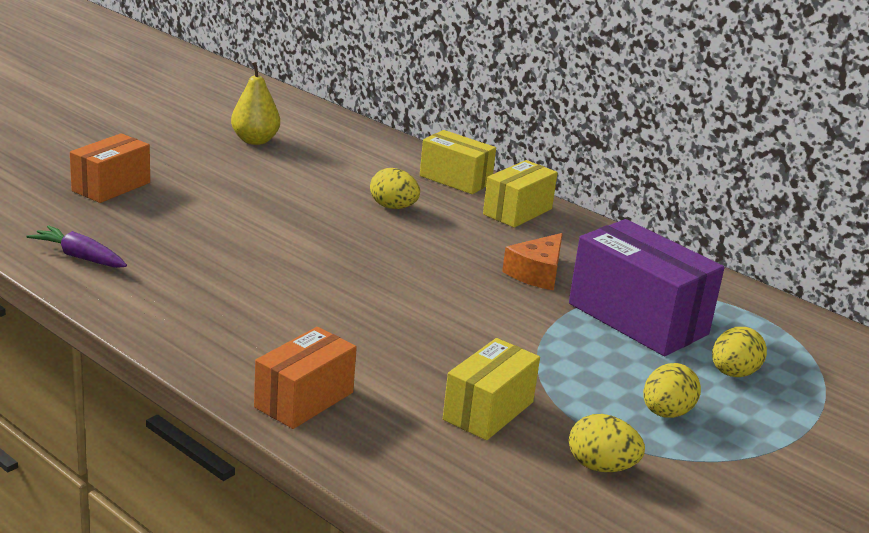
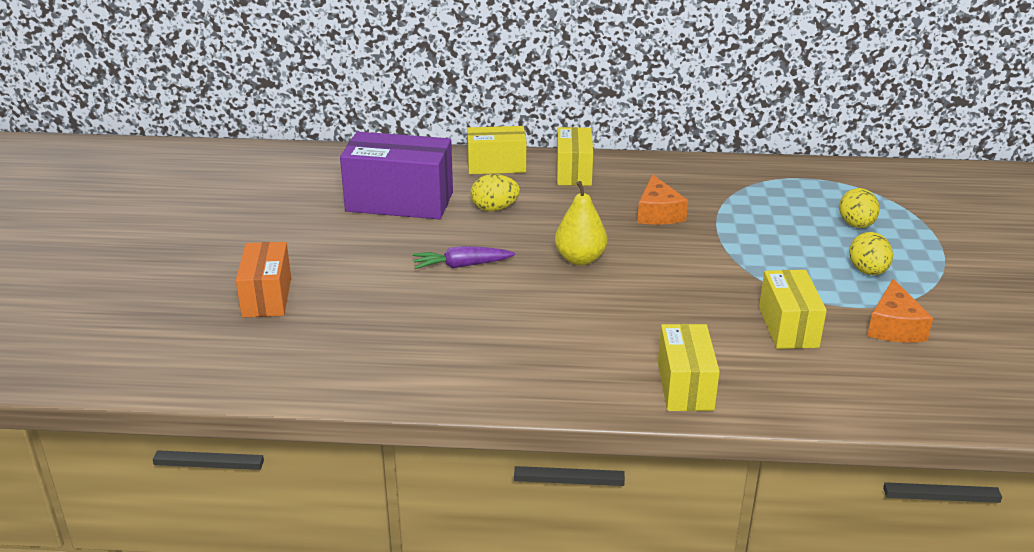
camera: 35 degrees left, 5 degrees up
purple carrot [27,225,127,268] -> purple carrot moved to [412,246,515,269]
yellow pear [231,62,280,145] -> yellow pear moved to [555,181,607,266]
orange box [254,327,357,429] -> yellow box [658,324,720,411]
purple box [569,219,724,356] -> purple box moved to [340,132,453,219]
yellow egg [569,414,645,472] -> orange cheese [867,279,933,342]

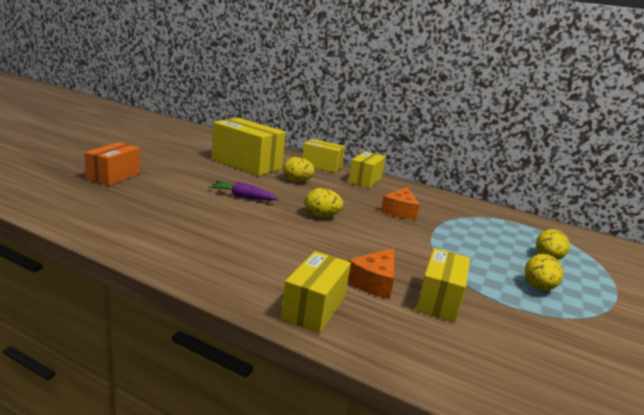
camera: 20 degrees right, 10 degrees down
purple box [340,132,453,219] -> yellow box [212,118,286,176]
yellow pear [555,181,607,266] -> yellow egg [305,188,343,217]
orange cheese [867,279,933,342] -> orange cheese moved to [348,248,394,299]

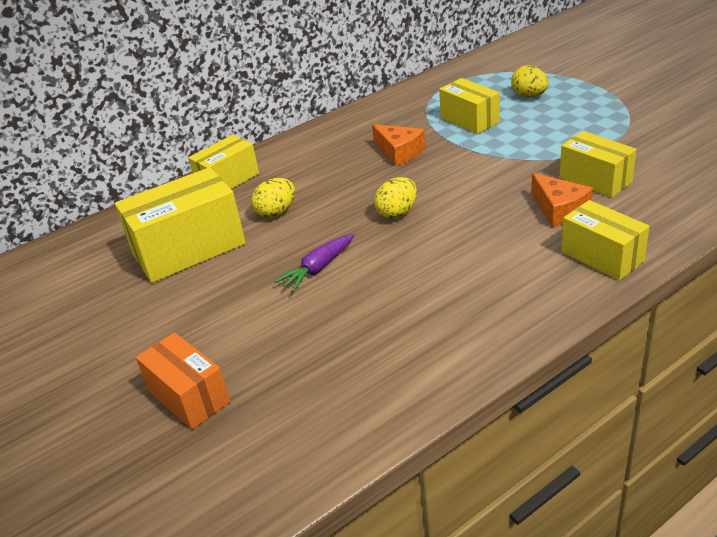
camera: 55 degrees left, 15 degrees up
yellow box [348,151,386,188] -> yellow box moved to [439,78,500,134]
yellow egg [525,254,563,291] -> none

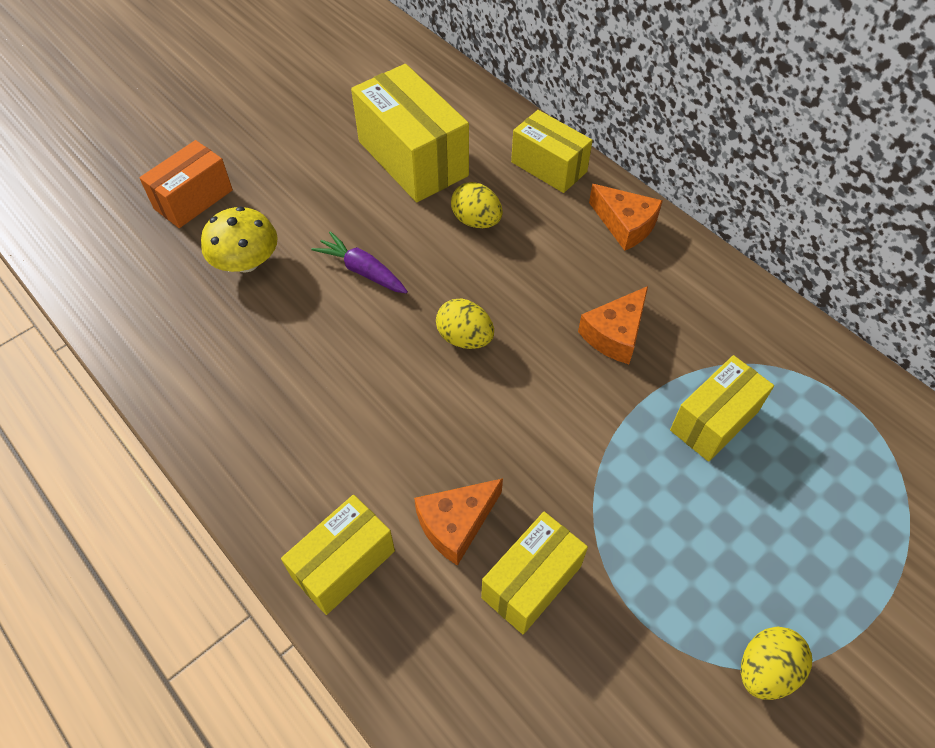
camera: 80 degrees right, 20 degrees up
yellow egg [511,65,549,97] -> yellow egg moved to [741,626,812,700]
none -> yellow mushroom [201,206,278,273]
none -> orange cheese [589,184,663,251]

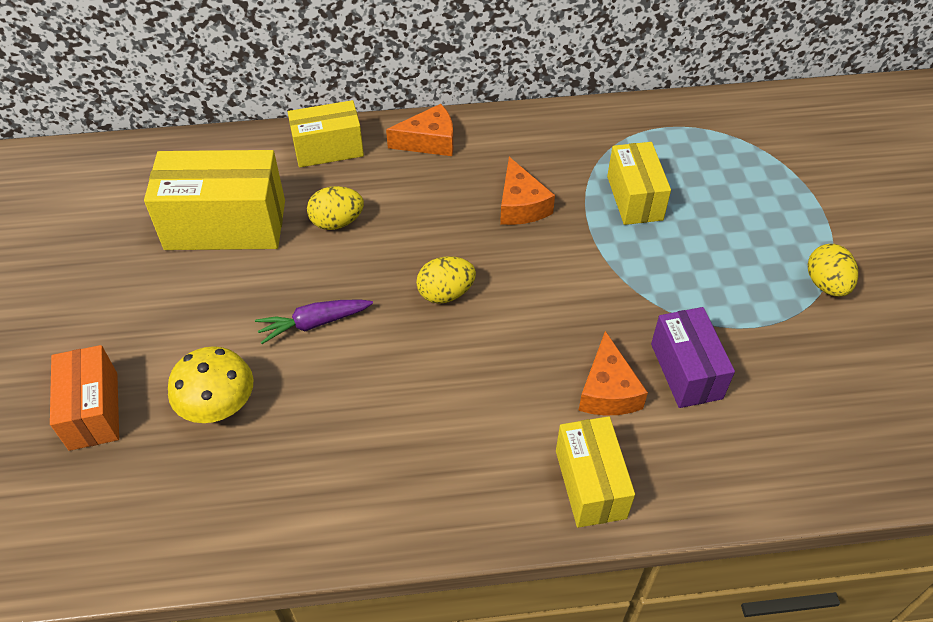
camera: 55 degrees left, 5 degrees down
yellow box [481,512,588,635] -> purple box [651,307,735,408]

